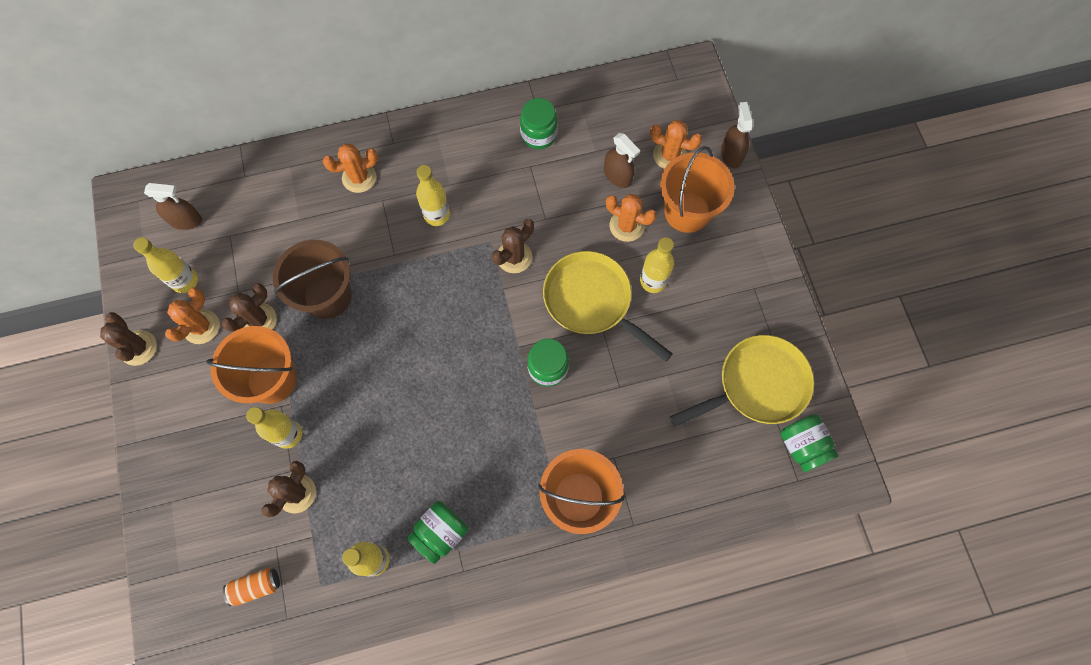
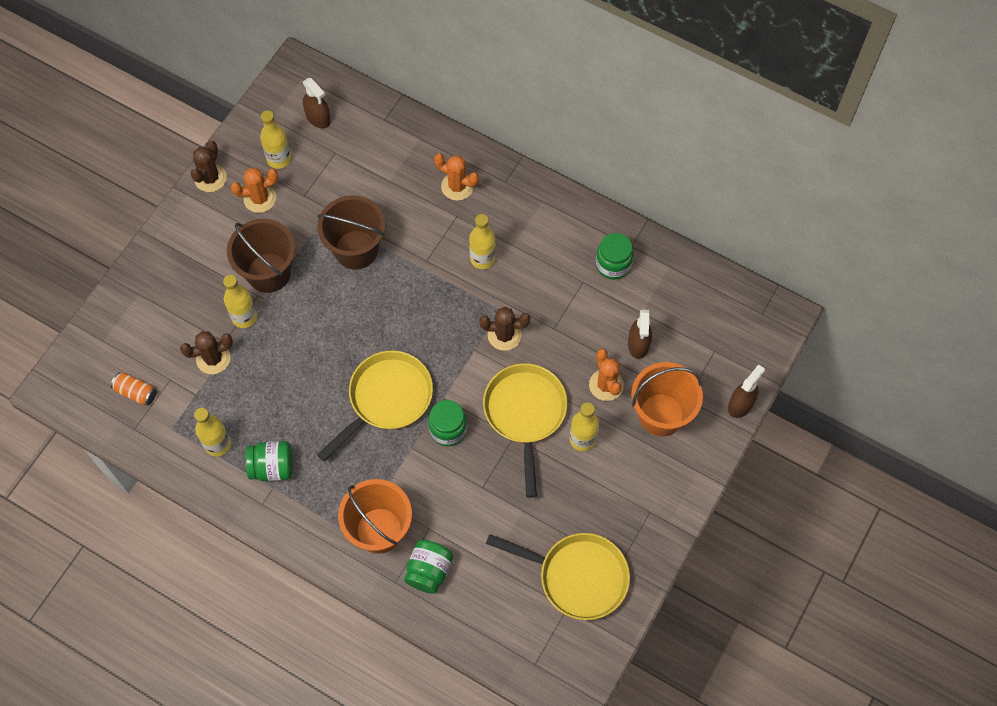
camera: 45 degrees right, 5 degrees down
orange bucket [206,326,297,404] -> brown bucket [227,219,295,293]
brown cactus [222,283,277,332] -> none
orange cactus [650,120,702,169] -> none
green jar [780,414,839,472] -> green jar moved to [404,540,453,594]
none -> yellow pan [317,350,433,461]

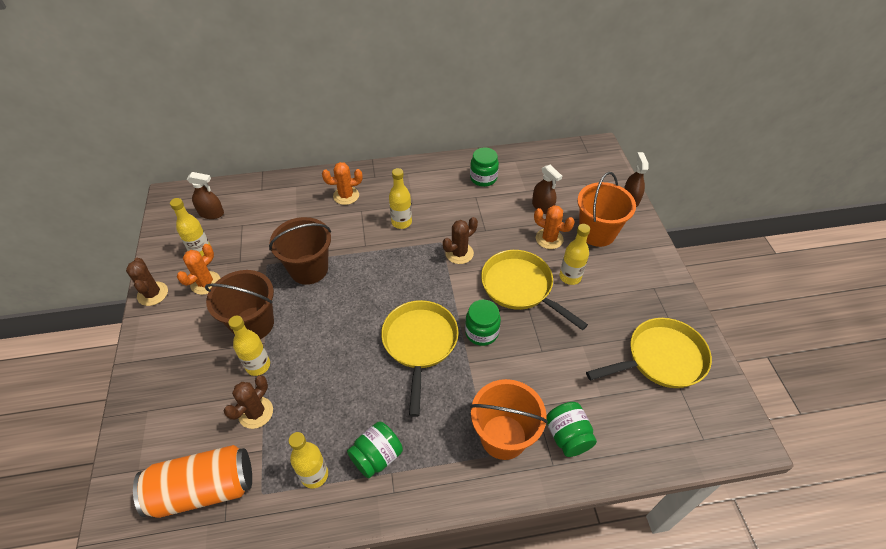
camera: 40 degrees left, 15 degrees down
orange can [111,372,156,405] -> orange can [133,445,252,518], size x2.19

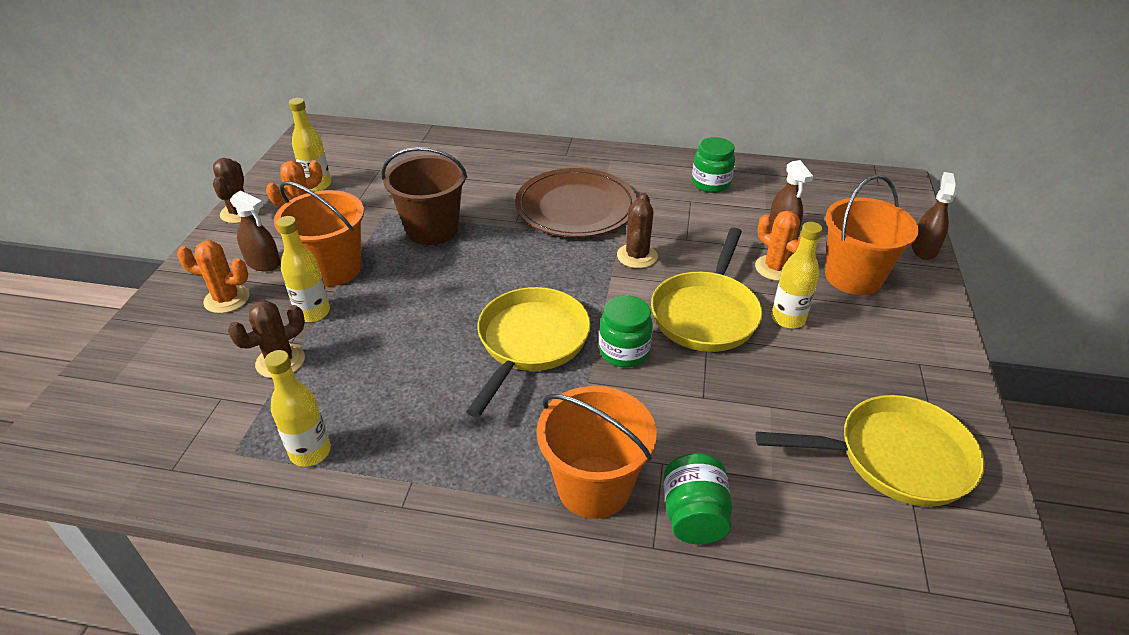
camera: 20 degrees right, 10 degrees down
orange can [133,445,252,518] -> none
brown spray bottle [187,172,224,219] -> brown spray bottle moved to [230,190,281,272]
brown bucket [205,270,274,339] -> orange bucket [274,181,364,287]
orange cactus [322,162,363,205] -> orange cactus moved to [177,240,249,313]
green jar [347,422,403,479] -> none
yellow bottle [389,168,412,229] -> brown plate [515,168,637,237]
brown cactus [443,217,478,264] -> brown cactus turned 60 degrees counterclockwise [617,193,658,268]
yellow pan [481,250,588,330] -> yellow pan turned 135 degrees counterclockwise [651,228,762,352]

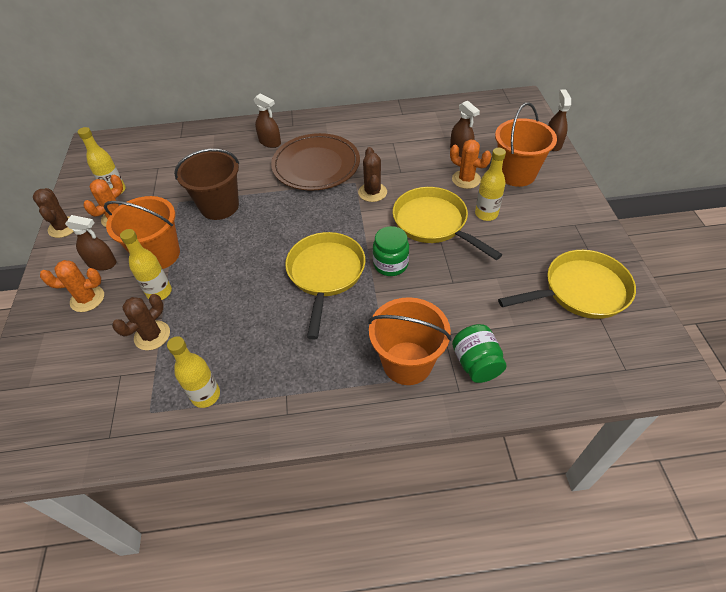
camera: 15 degrees left, 10 degrees up
yellow pan [651,228,762,352] -> yellow pan turned 135 degrees clockwise [393,187,502,260]
green jar [692,137,735,193] -> none
none -> brown spray bottle [254,93,281,148]

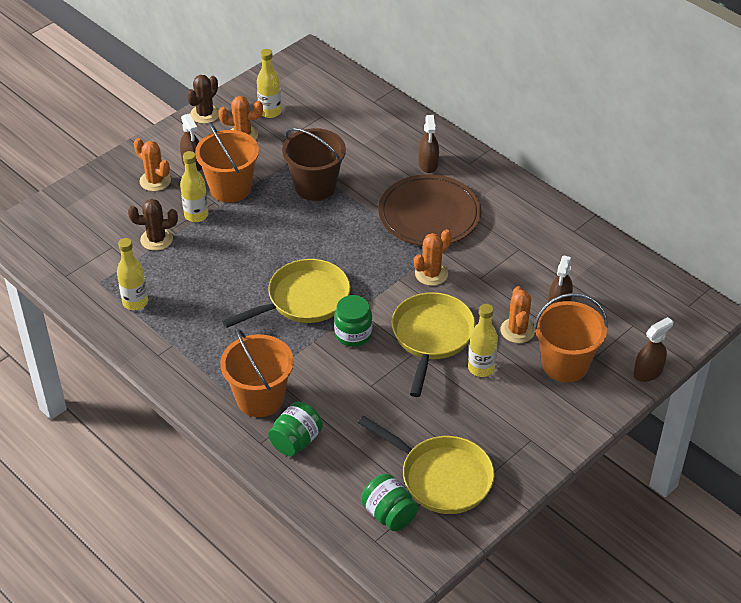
camera: 50 degrees right, 5 degrees down
brown cactus [358,147,387,202] -> orange cactus [414,229,452,286]
none -> green jar [361,474,418,531]

